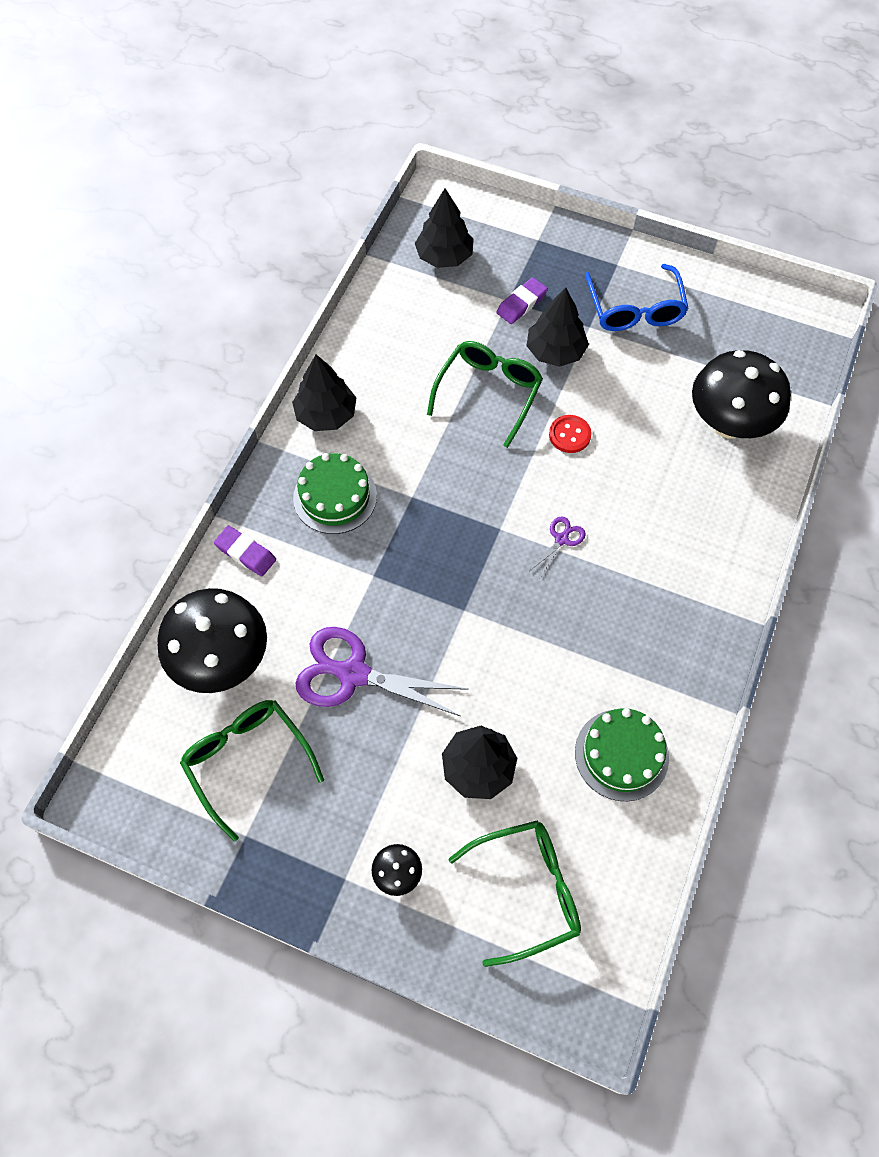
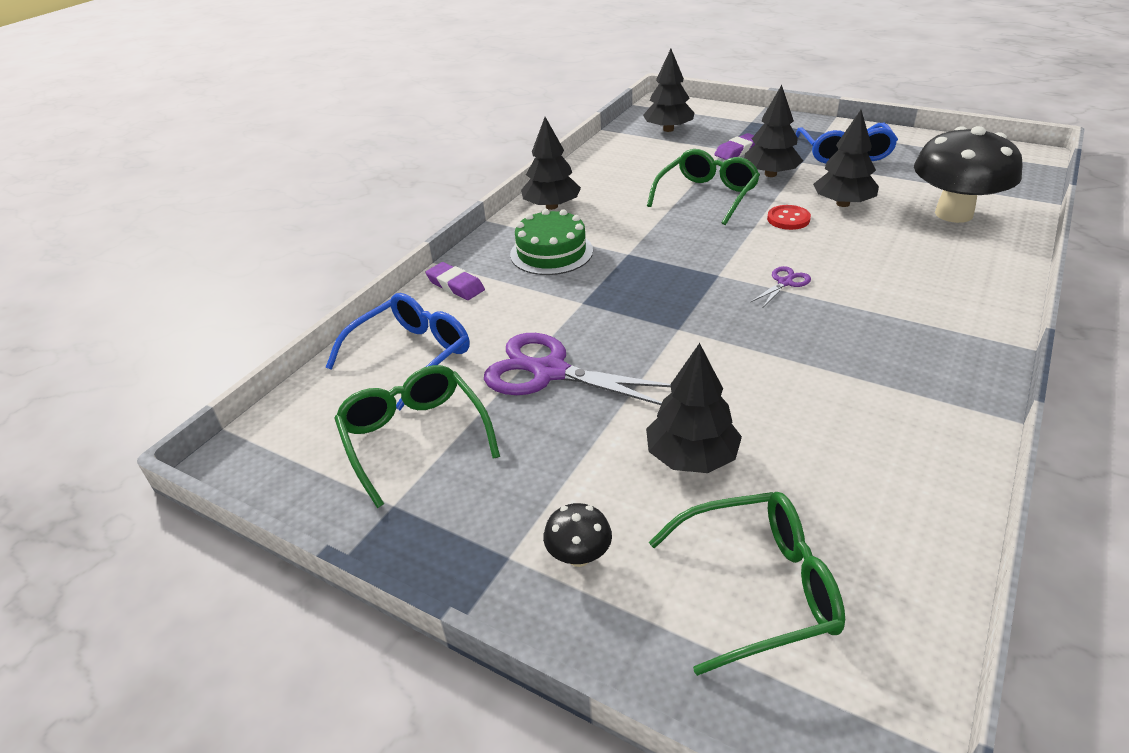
camera: 10 degrees right, 25 degrees down
black mushroom [157,588,267,693] -> blue glasses [326,293,470,410]
green cake [575,708,669,801] -> none
none -> black tree [813,110,879,207]

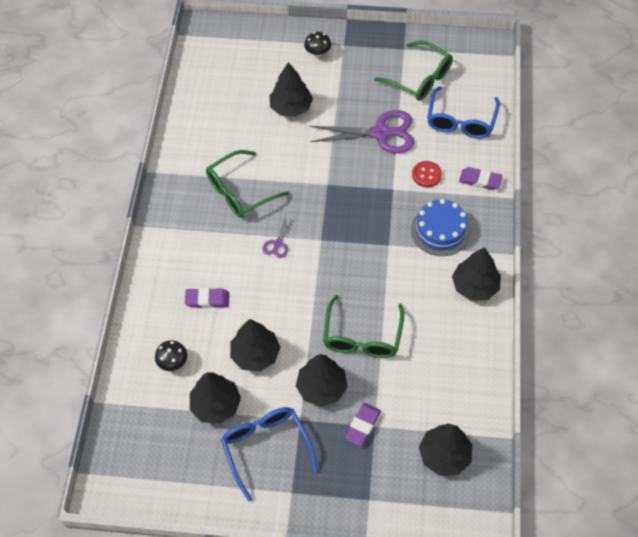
camera: 155 degrees right, 20 degrees up
green cake [510,209,593,275] -> blue cake [411,199,471,256]
green glasses [649,492,845,676] -> green glasses moved to [206,150,290,218]
red button [767,205,811,230] -> red button moved to [412,161,442,187]
black mushroom [914,126,1023,223] -> black mushroom [155,340,187,371], size x0.44
none -> purple eraser [185,288,230,308]
none -> black tree [190,372,241,424]

